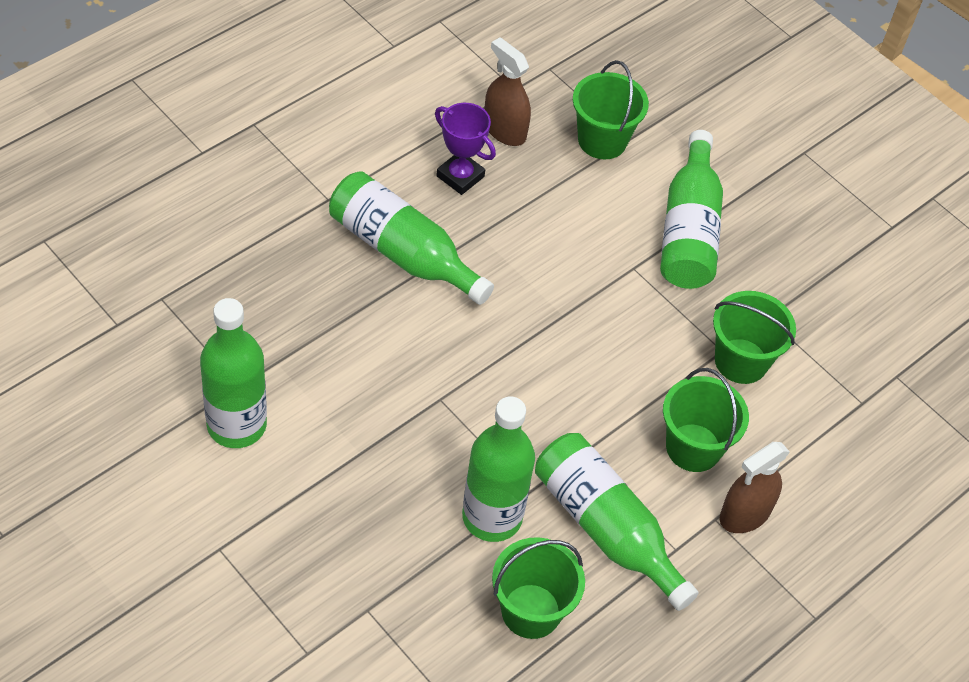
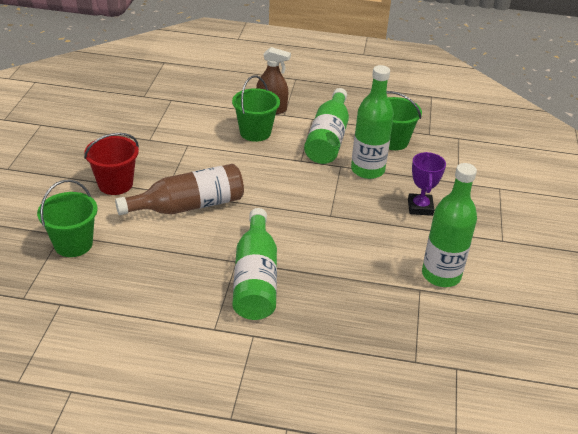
camera: 125 degrees left, 15 degrees down
purple trophy [435,103,496,195] -> purple trophy moved to [408,152,446,216]
brown spray bottle [484,37,531,146] -> none
green bottle [660,130,723,289] -> red bucket [84,133,139,195]
green bucket [713,291,796,384] -> none
none -> brown bottle [115,164,244,215]

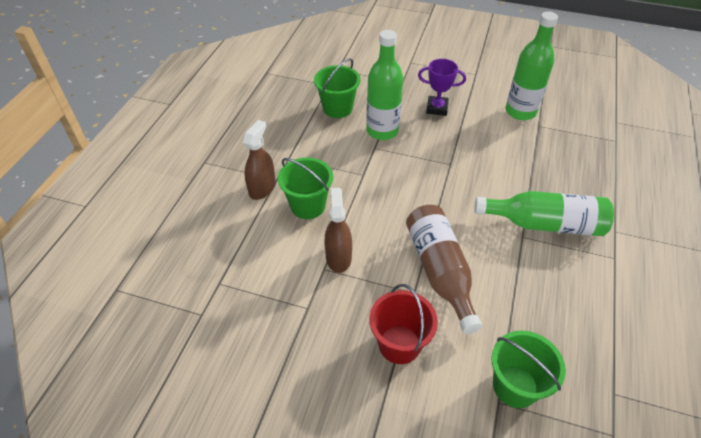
camera: 80 degrees left, 10 degrees up
green bottle [304,88,349,164] -> none
none -> brown spray bottle [324,188,352,273]

